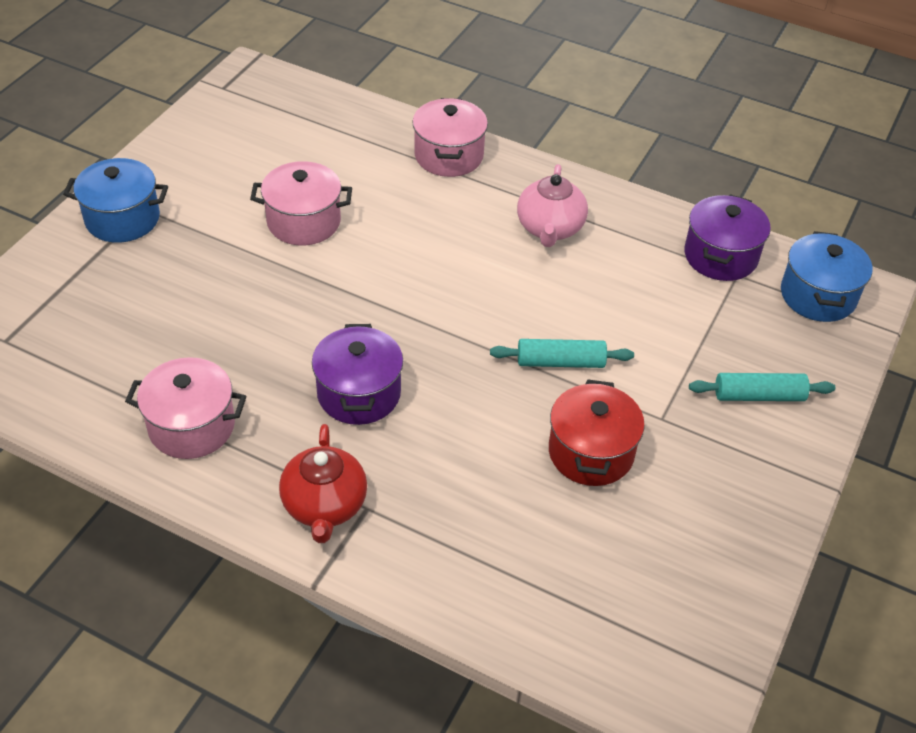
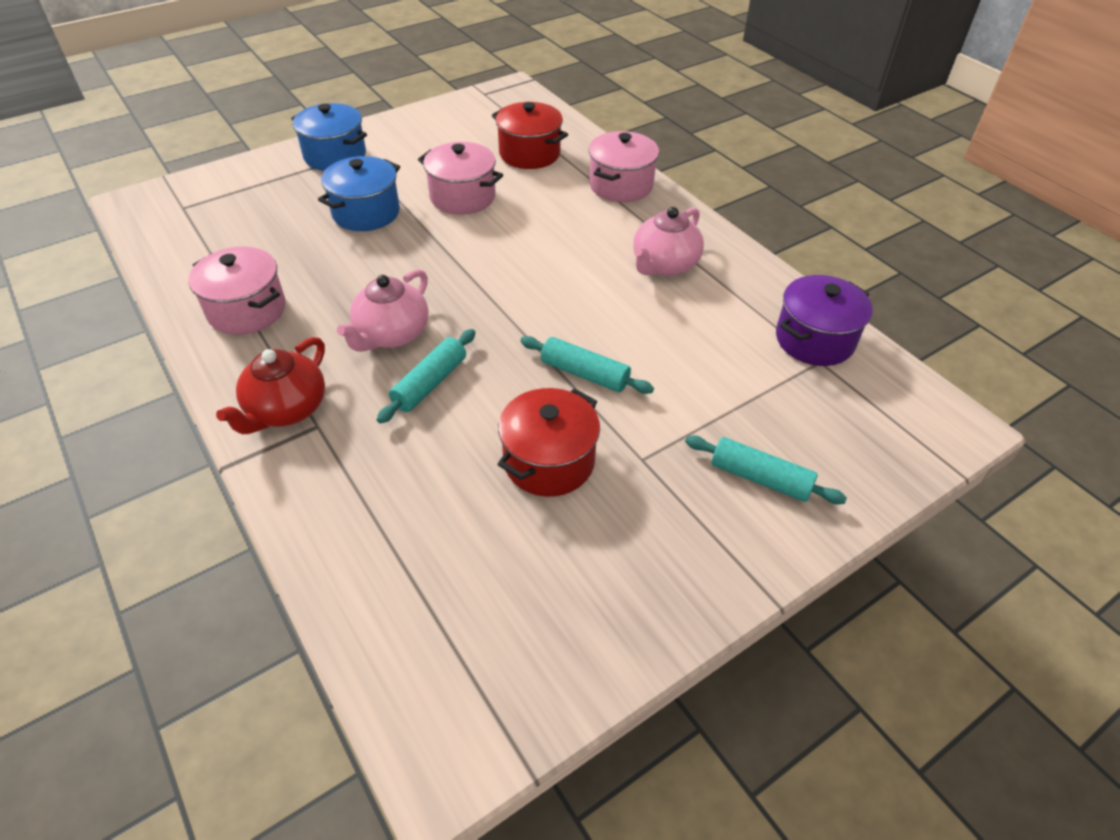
camera: 30 degrees right, 0 degrees up
purple pot [312,324,403,425] -> pink teapot [337,269,429,352]
blue pot [781,231,873,322] -> blue pot moved to [318,156,400,231]
none -> turquoise rolling pin [377,329,476,424]
none -> red pot [492,102,568,169]

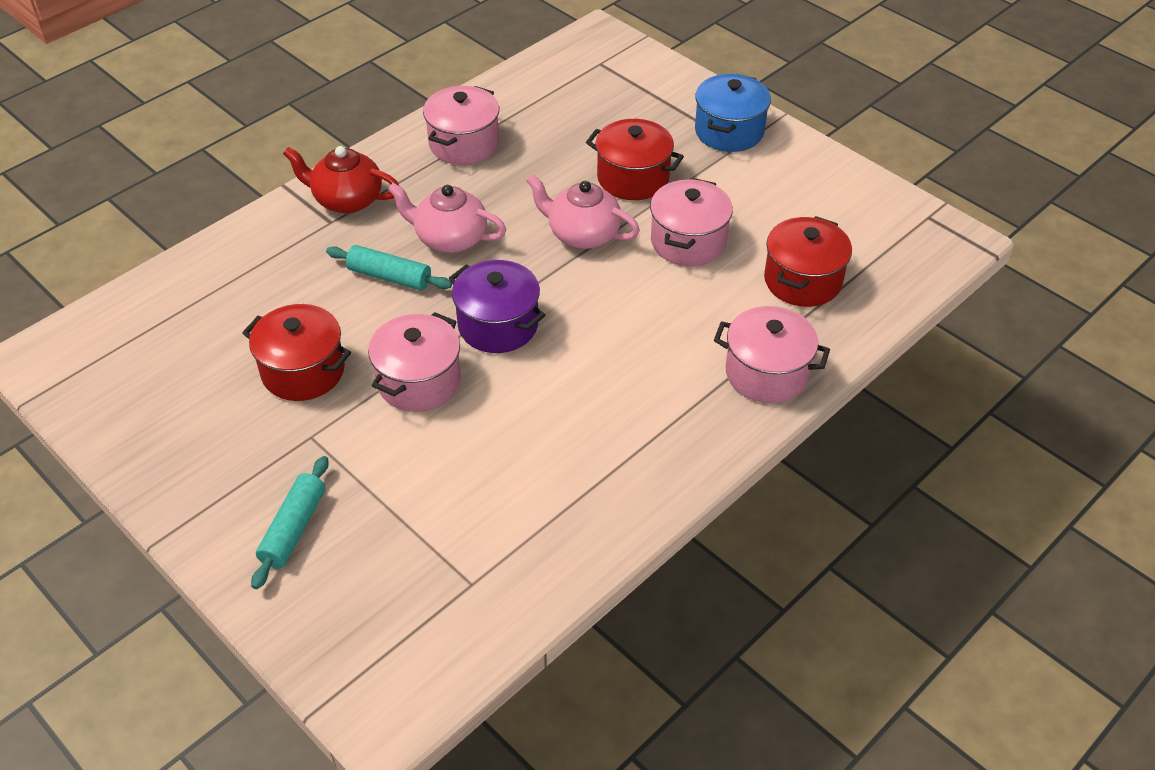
camera: 80 degrees right, 0 degrees up
blue pot [318,156,400,231] -> red pot [586,119,684,200]
turquoise rolling pin [520,336,654,394] -> pink pot [368,312,461,412]
pink teapot [633,207,704,276] -> pink teapot moved to [526,174,640,249]
purple pot [776,275,873,366] -> purple pot moved to [449,260,545,353]

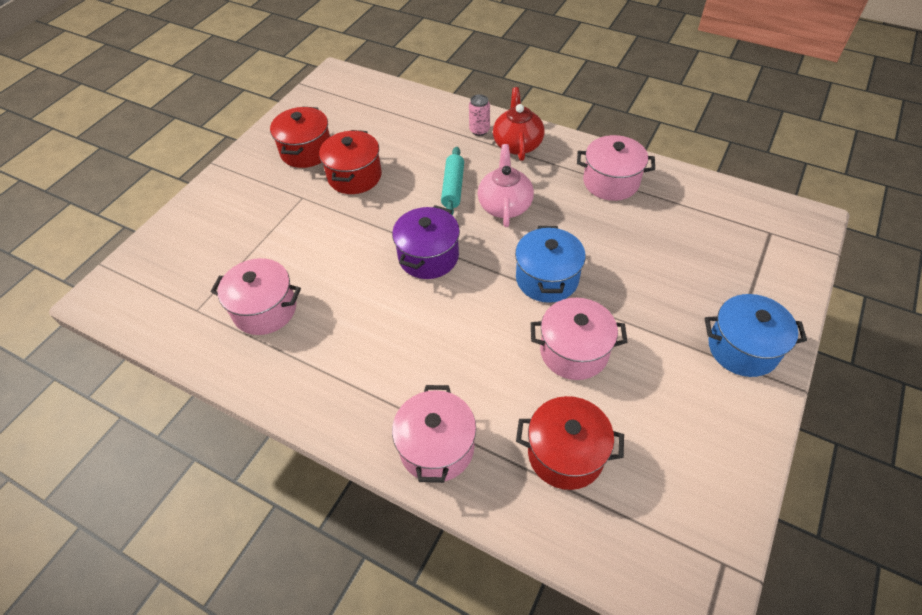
camera: 75 degrees right, 5 degrees up
turquoise rolling pin [251,456,329,589] -> none
pink pot [368,312,461,412] -> pink pot moved to [211,258,301,335]
pink teapot [526,174,640,249] -> blue pot [515,226,586,303]
red pot [586,119,684,200] -> red pot moved to [270,107,330,168]
none -> pink can [469,94,490,136]

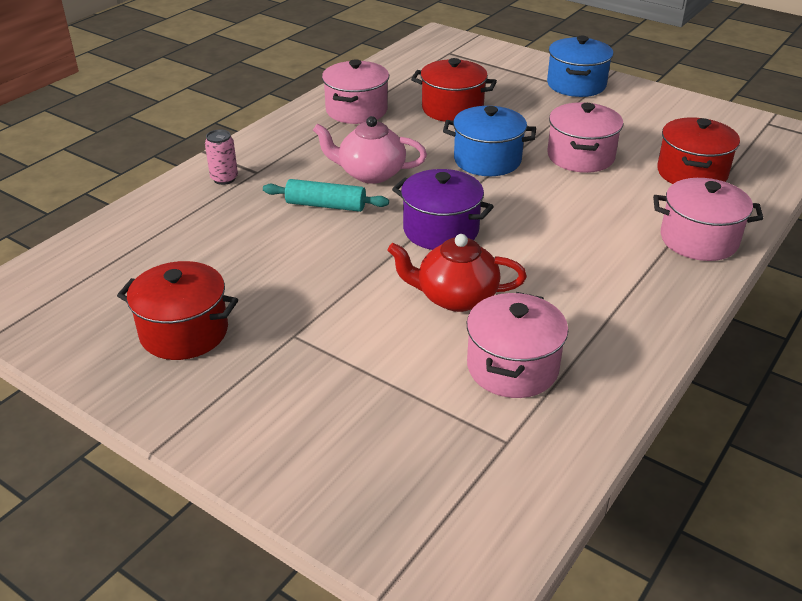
camera: 85 degrees left, 15 degrees down
red pot [319,130,382,194] -> red pot moved to [411,58,497,122]
red teapot [493,87,544,161] -> red teapot moved to [387,234,527,312]

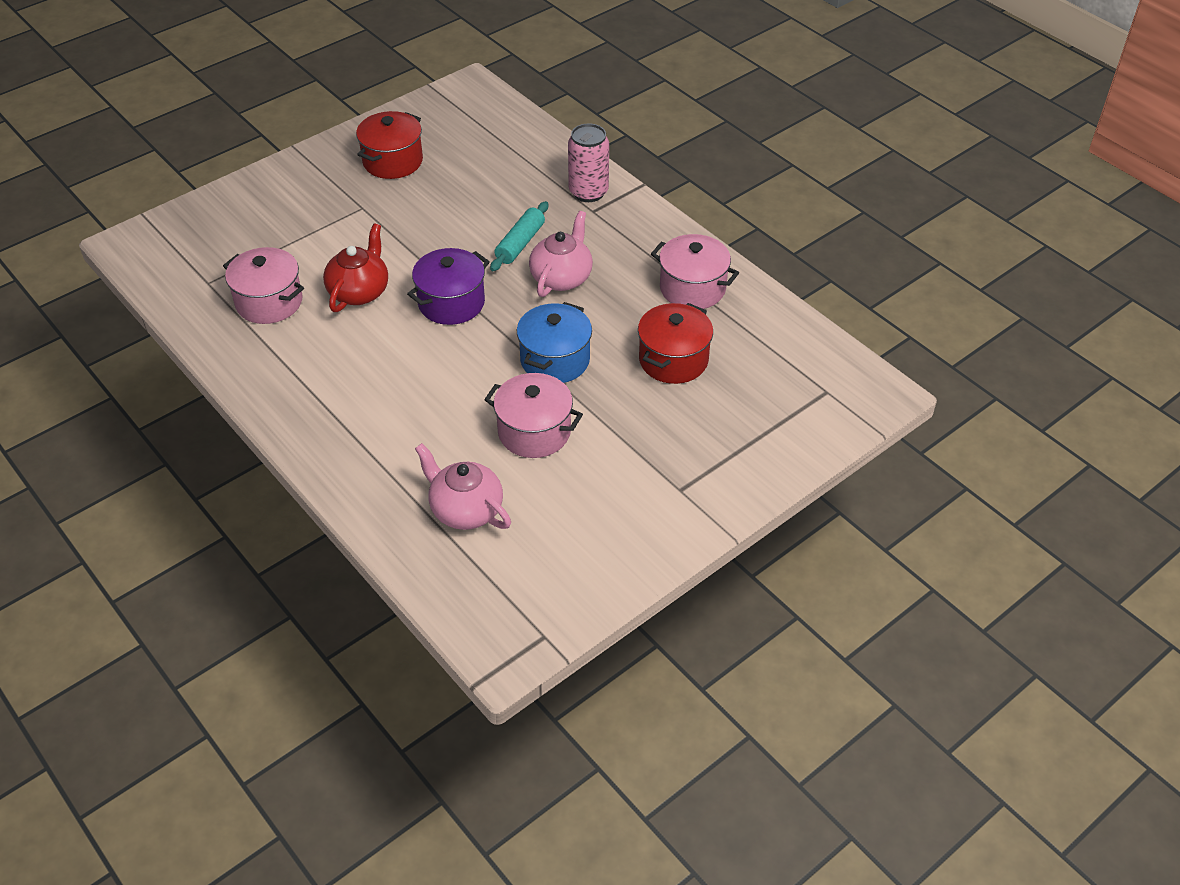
camera: 105 degrees right, 10 degrees up
pink can [205,130,238,185] -> pink can [568,123,609,202], size x1.63
blue pot [547,36,614,97] -> none
pink pot [653,178,764,261] -> none
red pot [657,117,740,184] -> pink teapot [415,443,511,530]

